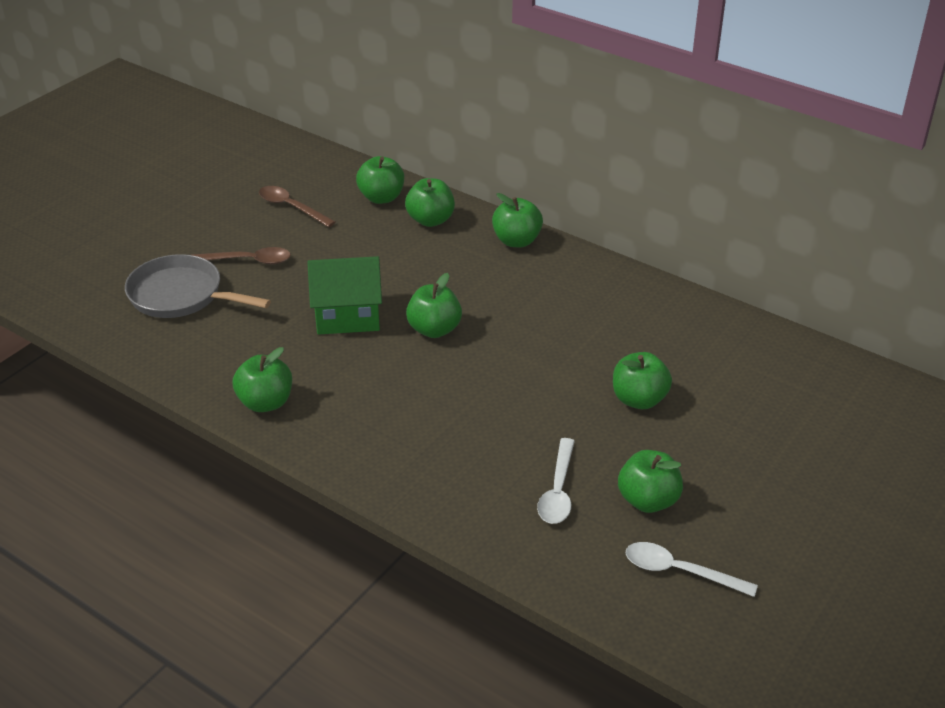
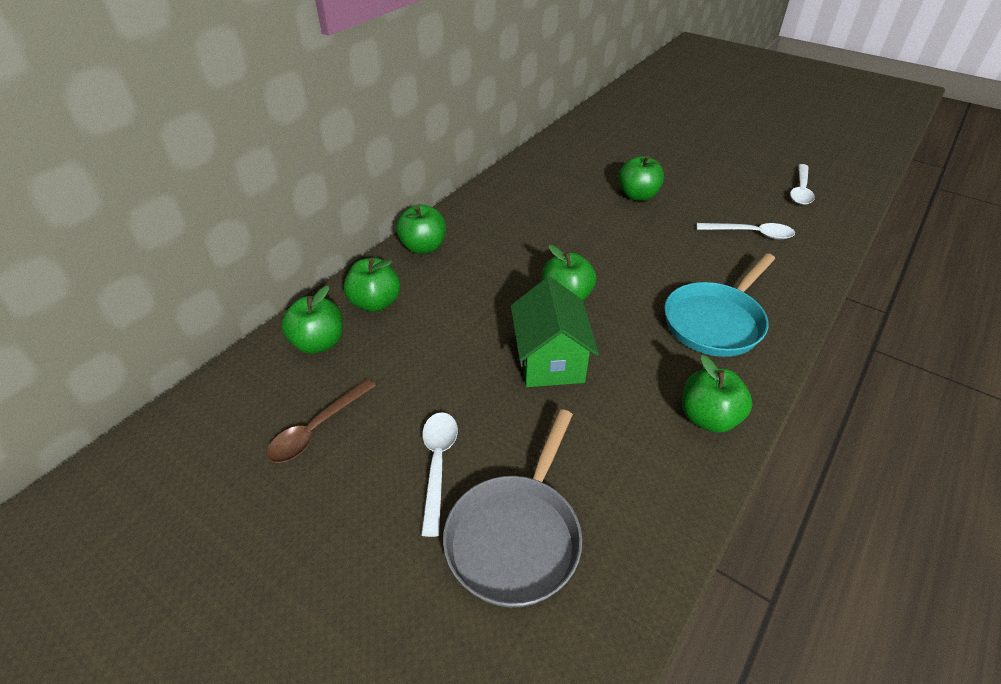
camera: 90 degrees left, 5 degrees up
brown spoon [192,247,291,264] -> white spoon [421,412,458,537]
green apple [618,450,683,513] -> none
none -> turquoise pan [664,253,775,357]

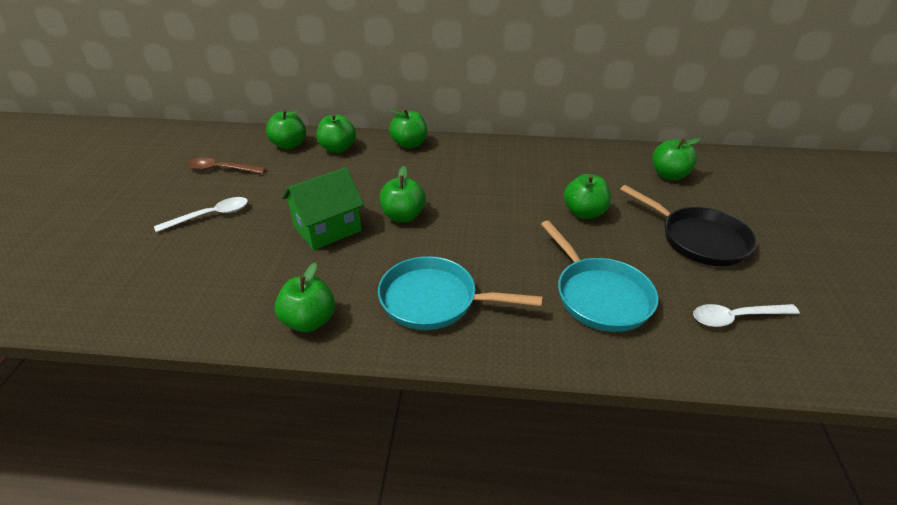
camera: 60 degrees right, 5 degrees down
grey pan [443,409,582,607] -> none
white spoon [697,223,795,239] -> turquoise pan [541,220,658,332]
none -> black pan [620,185,757,266]
none -> green apple [652,138,700,180]

